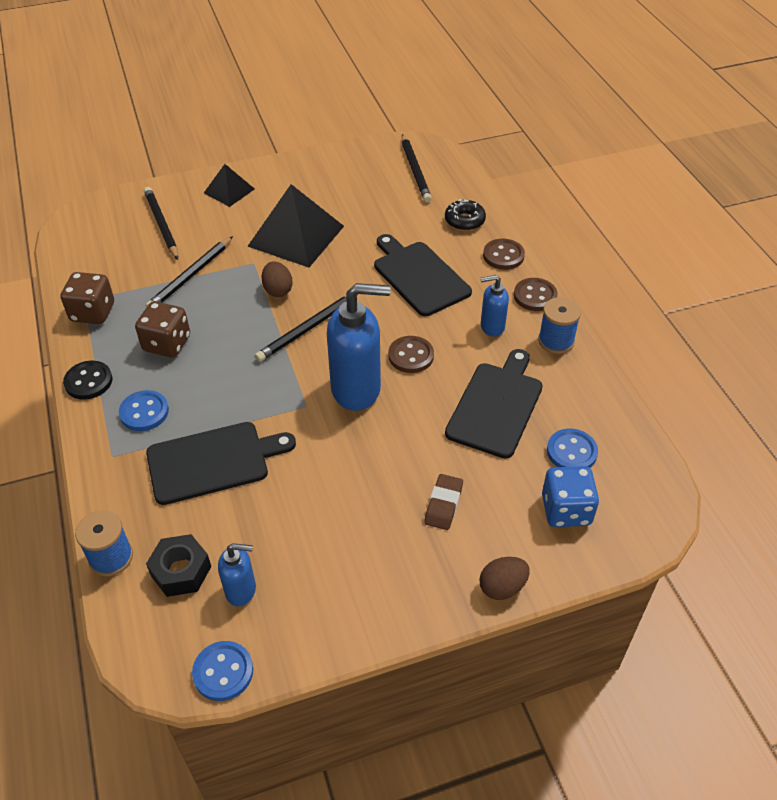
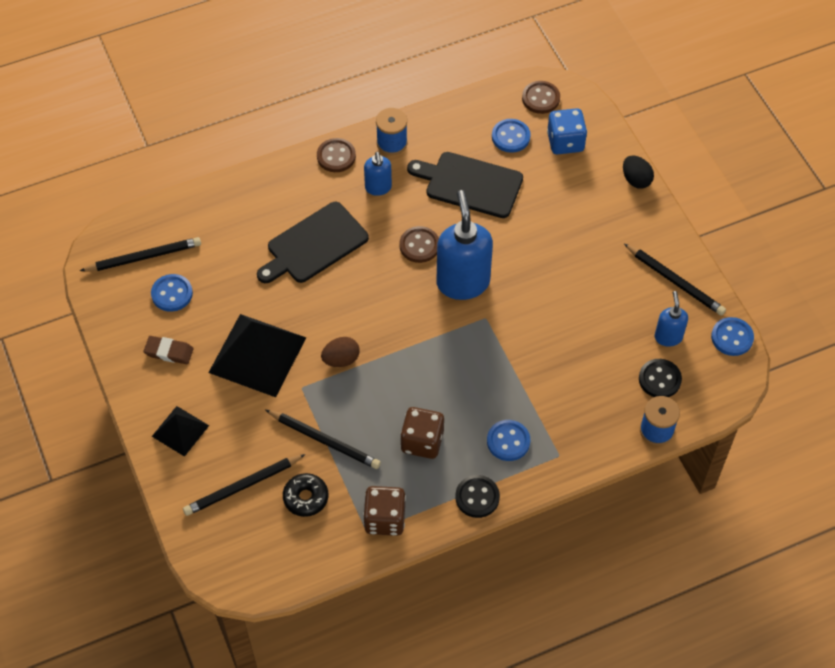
camera: 95 degrees left, 10 degrees up
black cutting board [146,422,296,505] -> none
black nut [146,534,211,597] -> black button [639,359,682,397]
black pencil [255,294,358,362] -> black pencil moved to [624,244,726,316]
brown eraser [424,474,463,530] -> brown eraser moved to [144,336,193,364]
black donut [445,199,486,231] -> black donut moved to [283,473,328,517]
brown egg [479,557,530,600] -> black egg [623,155,654,189]
brown button [483,238,525,270] -> brown button moved to [522,81,560,114]
none -> blue button [151,274,193,312]

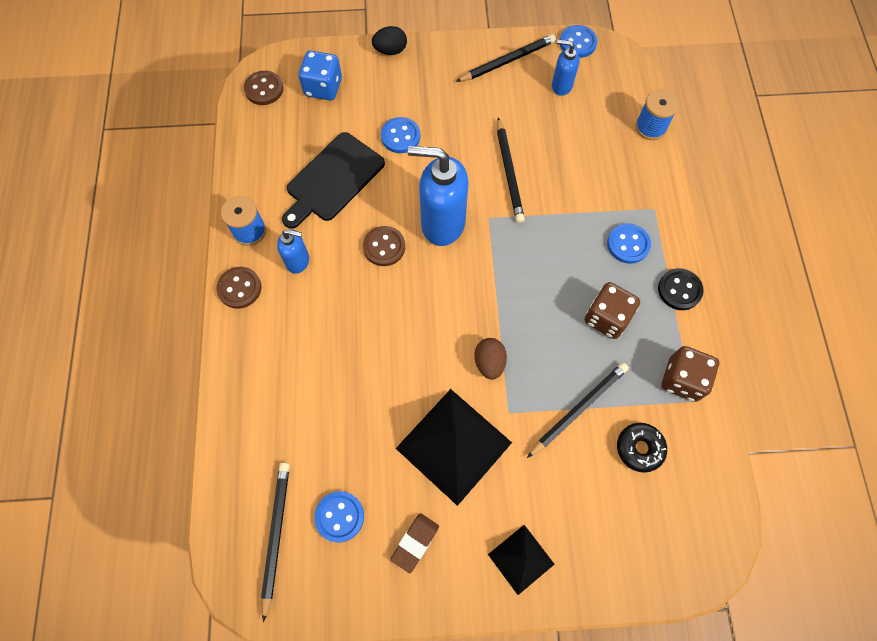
camera: 70 degrees left, 10 degrees up
black pencil [183,454,306,516] -> black pencil moved to [497,117,525,223]
black cutting board [257,202,369,283] -> none
blue button [492,119,531,153] -> blue button moved to [381,117,420,153]
black button [639,359,682,397] -> none

